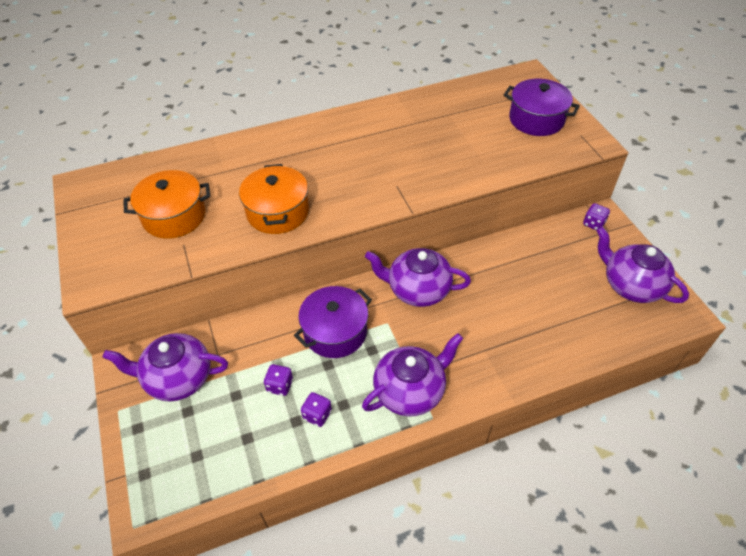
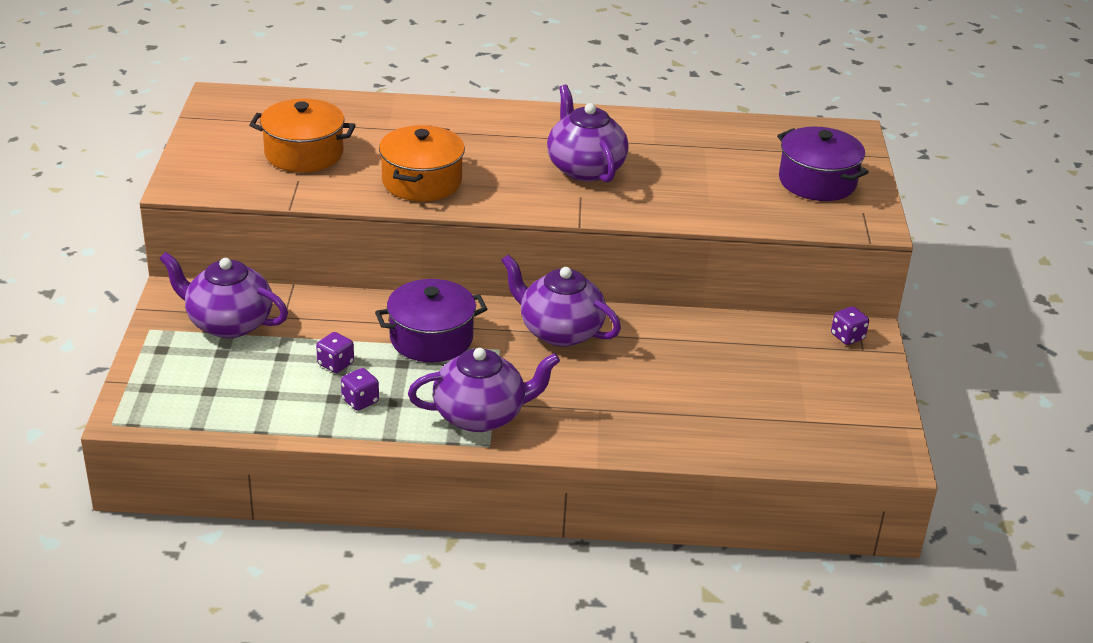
camera: 20 degrees right, 15 degrees down
purple teapot [596,226,689,303] -> purple teapot moved to [547,84,629,182]

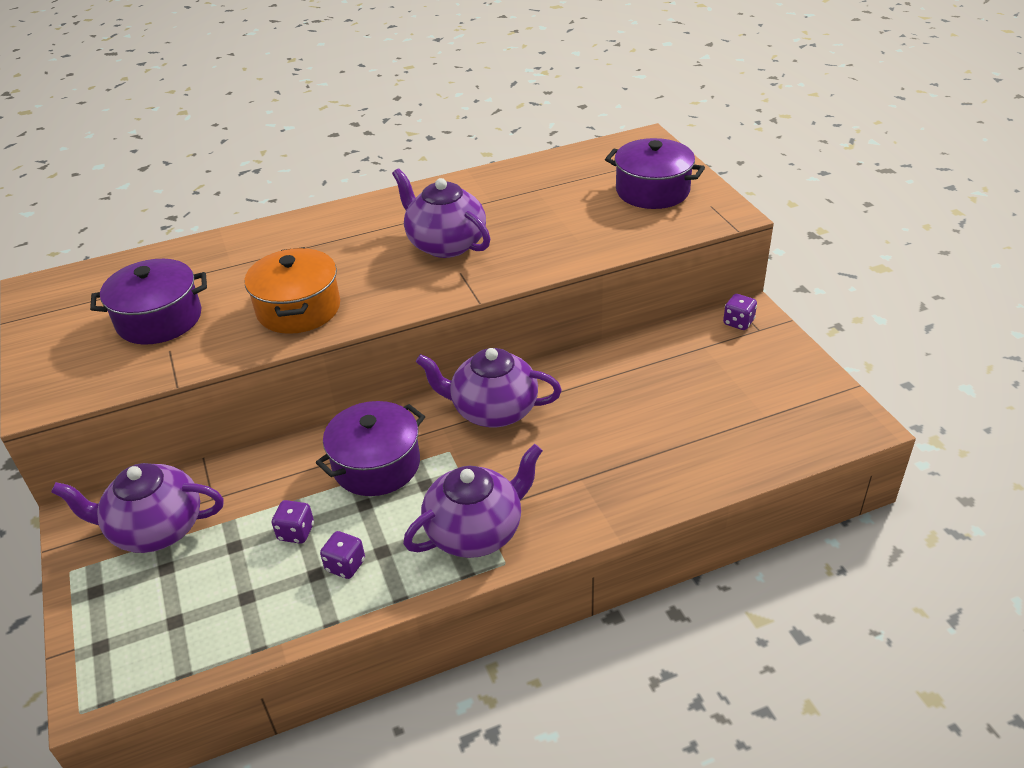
camera: 20 degrees left, 5 degrees up
orange pot [249,98,356,172] -> purple pot [90,259,207,345]

